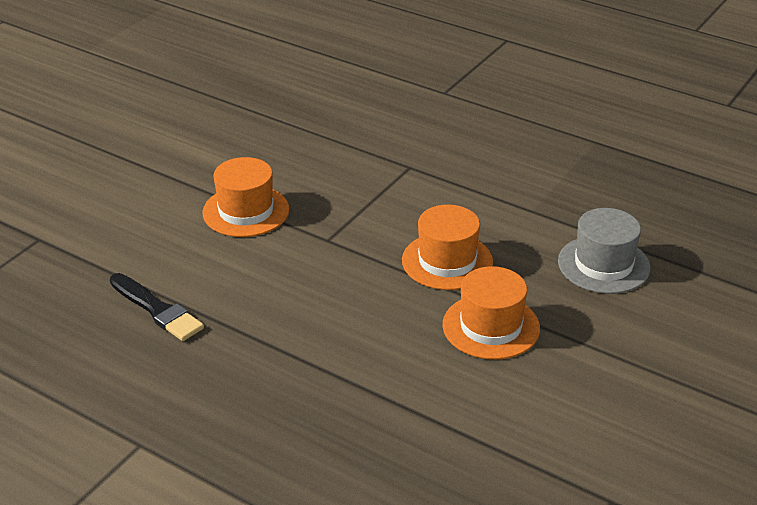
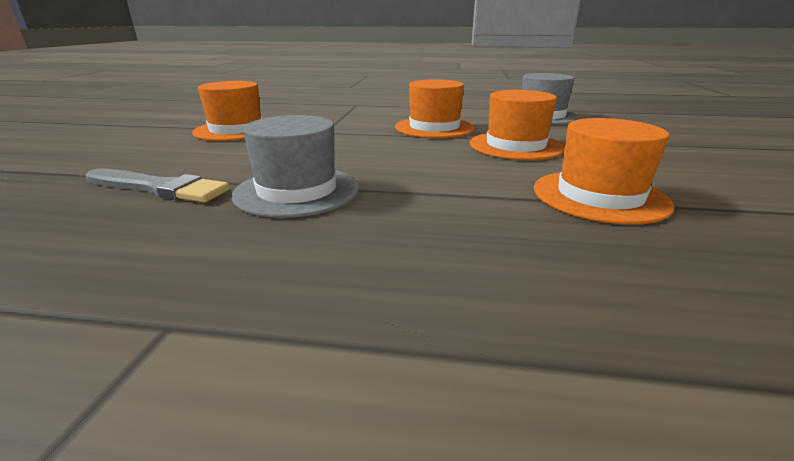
camera: 25 degrees left, 10 degrees down
black brush [110,273,204,341] -> grey brush [85,168,230,203]
none -> grey hat [232,115,359,218]
none -> orange hat [534,118,675,225]

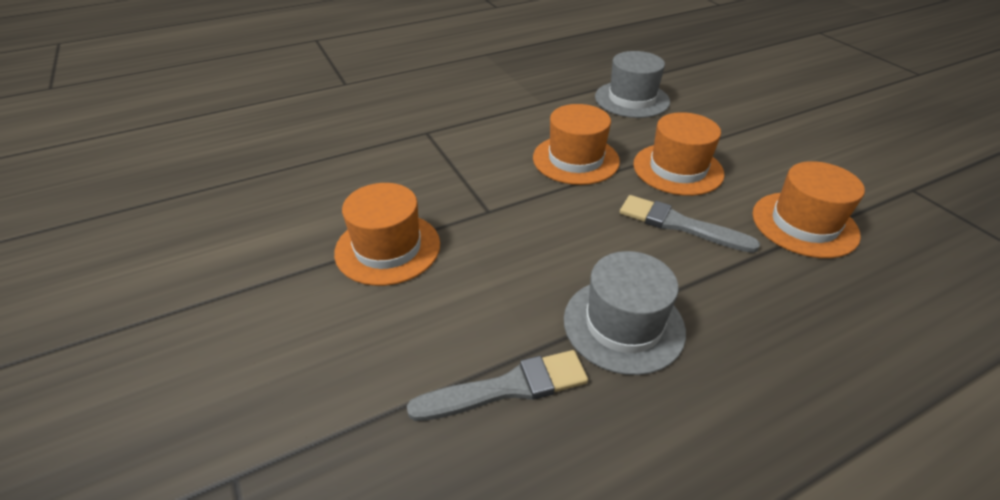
camera: 35 degrees left, 15 degrees up
none -> grey brush [620,195,760,253]

